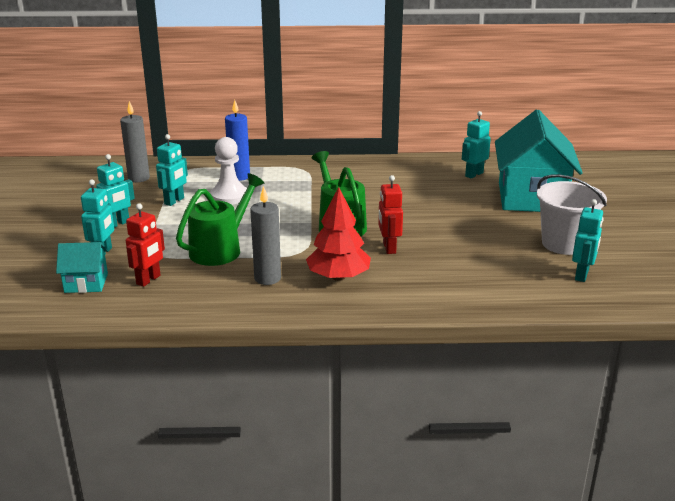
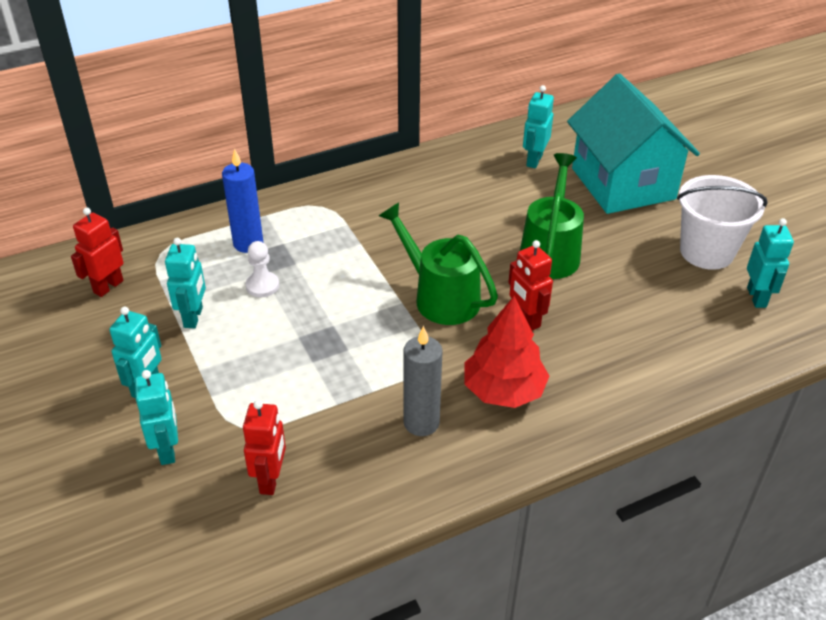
camera: 25 degrees left, 15 degrees up
turquoise house [56,242,108,293] -> none
grey candle [120,101,150,182] -> red robot [71,207,124,297]
green watering can [176,173,264,266] -> green watering can moved to [520,153,584,279]
white pawn [210,137,247,205] -> white pawn [246,241,279,297], size x0.63

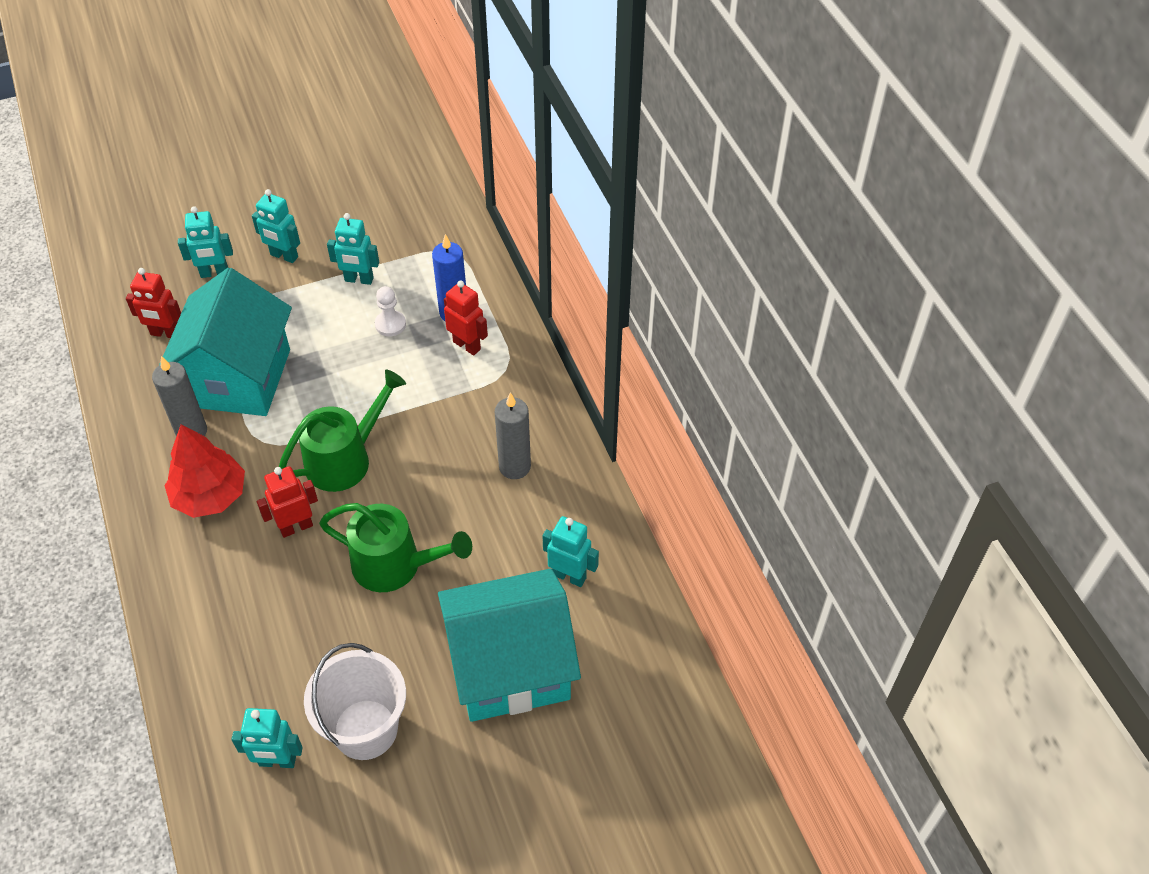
camera: 95 degrees right, 10 degrees up
red robot [71,207,124,297] -> red robot moved to [444,281,488,356]
none -> turquoise house [159,268,292,416]
none -> grey candle [495,392,531,479]

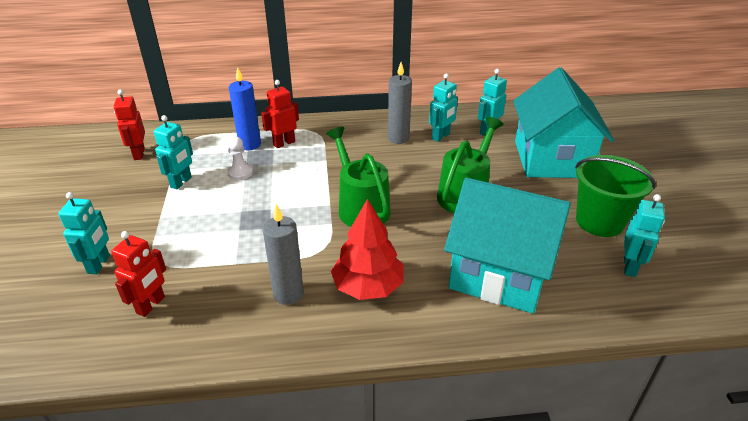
camera: 75 degrees left, 15 degrees down
turquoise house [159,268,292,416] -> turquoise house moved to [444,178,571,314]
turquoise robot [252,189,300,263] -> turquoise robot moved to [429,73,458,142]
red robot [257,466,318,538] -> red robot moved to [114,89,145,160]
white bucket [304,643,406,760] -> green bucket [575,155,656,237]

